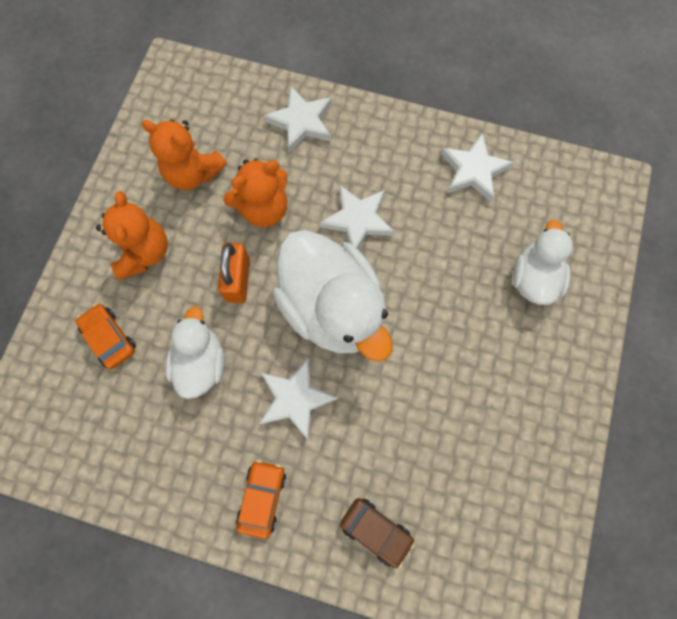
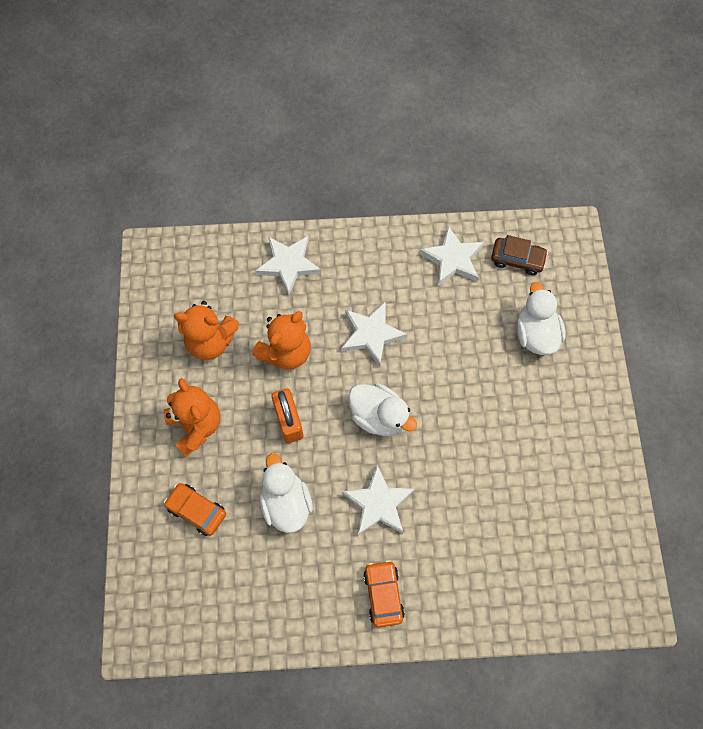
camera: 20 degrees left, 5 degrees down
white duck [273,230,392,362] -> white duck [349,384,417,436], size x0.57
brown car [340,498,415,568] -> brown car moved to [491,235,548,275]

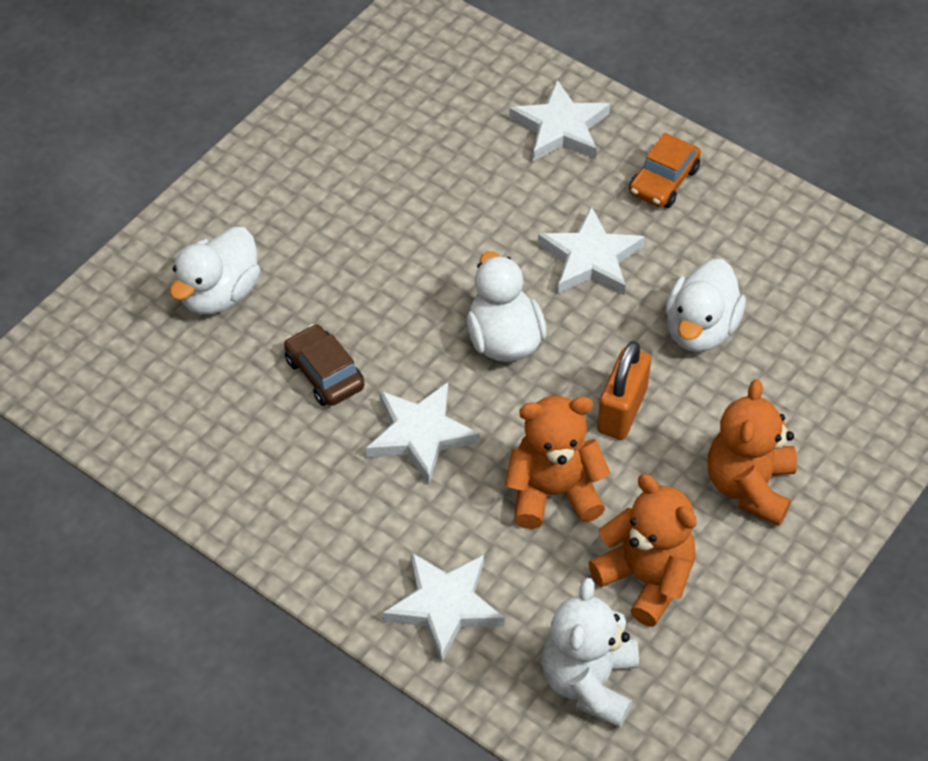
camera: 140 degrees left, 15 degrees down
orange car [164,483,226,536] -> none
white star [419,226,484,286] -> white star moved to [509,80,610,161]
brown car [491,235,548,275] -> brown car moved to [284,324,364,406]
none -> white teddy bear [542,578,639,728]

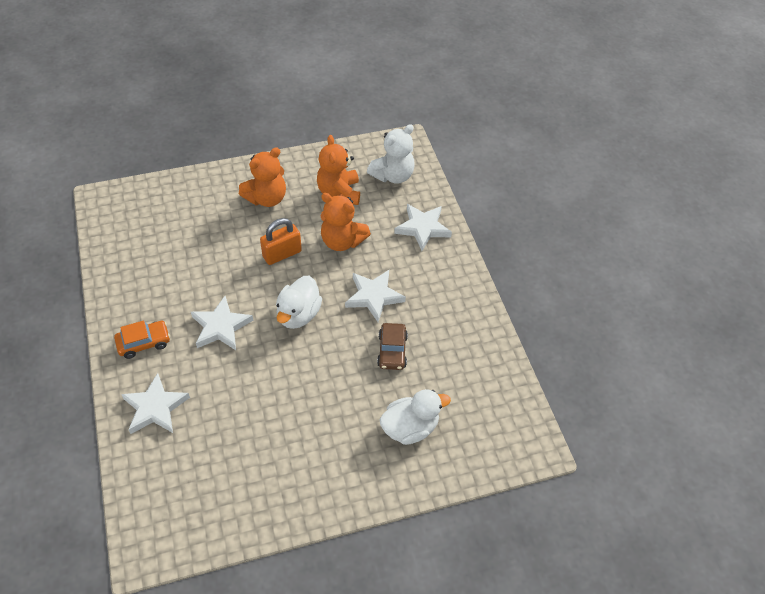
camera: 145 degrees left, 0 degrees up
white duck [665,259,746,352] -> none

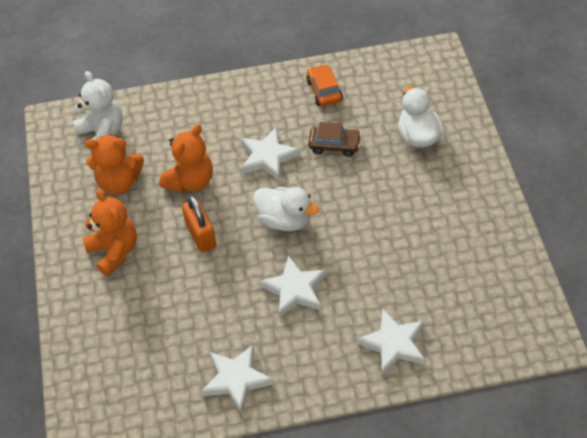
camera: 80 degrees left, 0 degrees up
orange car [114,320,170,359] -> orange car moved to [306,64,343,107]
white star [394,204,452,251] -> white star moved to [201,345,274,414]

